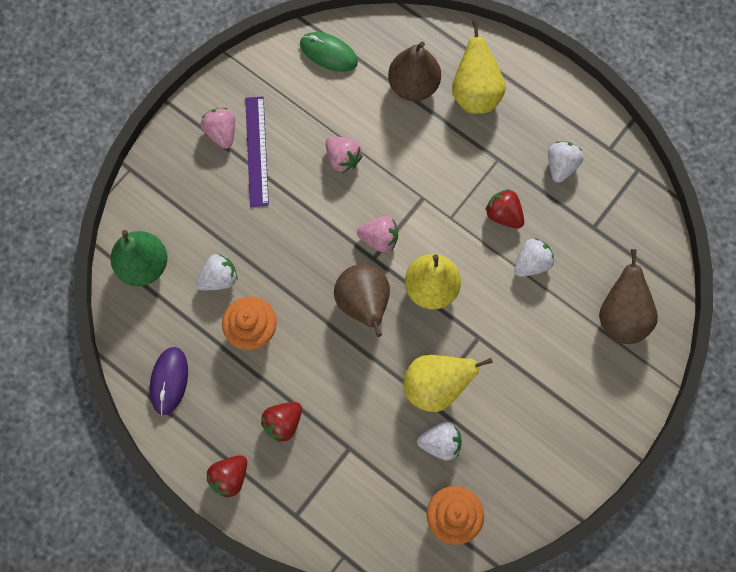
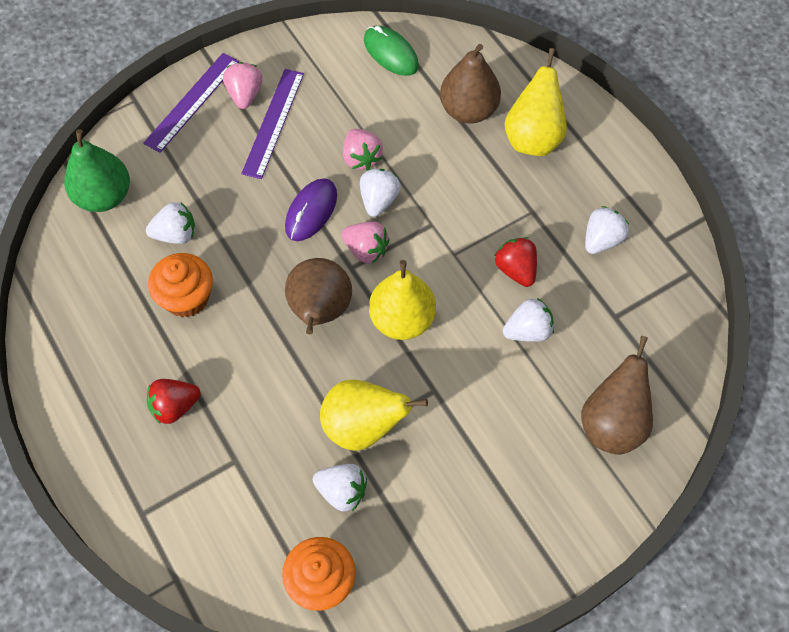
camera: 20 degrees right, 10 degrees down
purple mouse [150,347,188,415] -> purple mouse moved to [285,178,337,241]
red strawberry [207,455,247,498] -> none
none -> purple ruler [143,53,239,153]
none -> white strawberry [360,169,401,217]

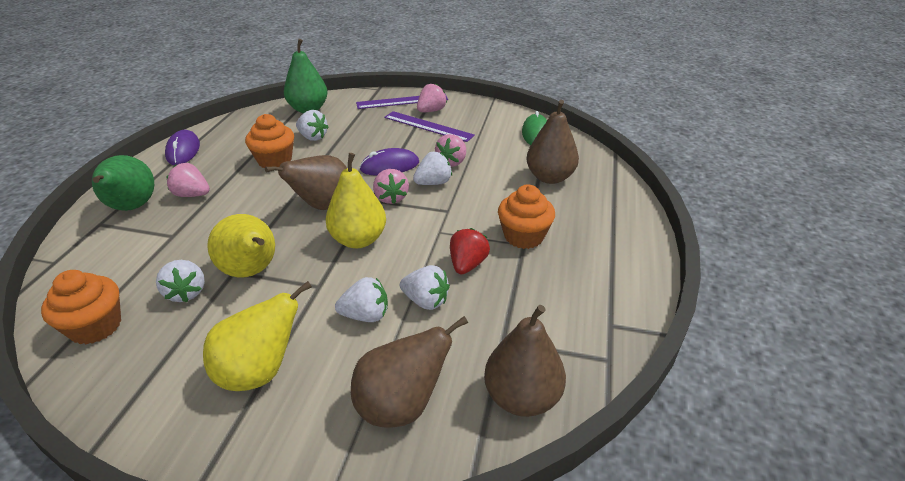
camera: 45 degrees right, 25 degrees down
red strawberry [147,379,201,424] -> pink strawberry [166,163,210,197]
purple ruler [241,69,304,179] -> purple ruler turned 60 degrees clockwise [384,111,475,142]
yellow pear [504,48,567,156] -> yellow pear moved to [203,281,312,391]
white strawberry [585,206,629,254] -> white strawberry moved to [335,277,388,322]
none -> green pear [92,155,154,211]
none -> purple mouse [165,130,200,165]
none -> brown pear [484,305,566,417]
none -> orange cupcake [498,185,555,249]

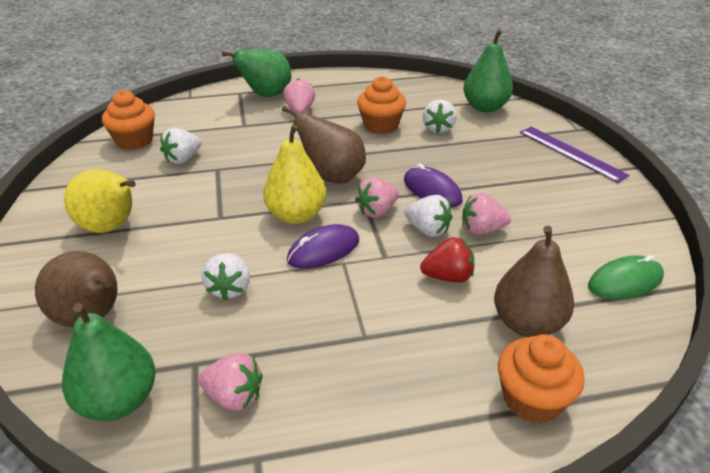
camera: 65 degrees right, 0 degrees up
purple mouse [165,130,200,165] -> purple mouse moved to [287,224,359,269]
yellow pear [207,214,275,278] -> none
white strawberry [335,277,388,322] -> none
purple ruler [384,111,475,142] -> none
pink strawberry [417,83,447,112] -> pink strawberry moved to [198,353,263,411]
red strawberry [450,228,490,274] -> red strawberry moved to [420,237,474,283]
brown pear [484,305,566,417] -> green pear [62,303,155,421]
orange cupcake [498,185,555,249] -> orange cupcake moved to [498,334,585,424]

